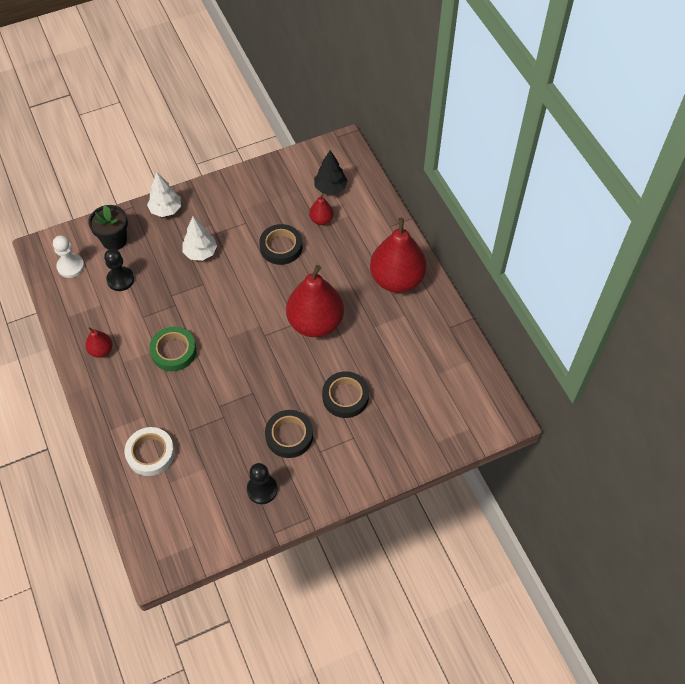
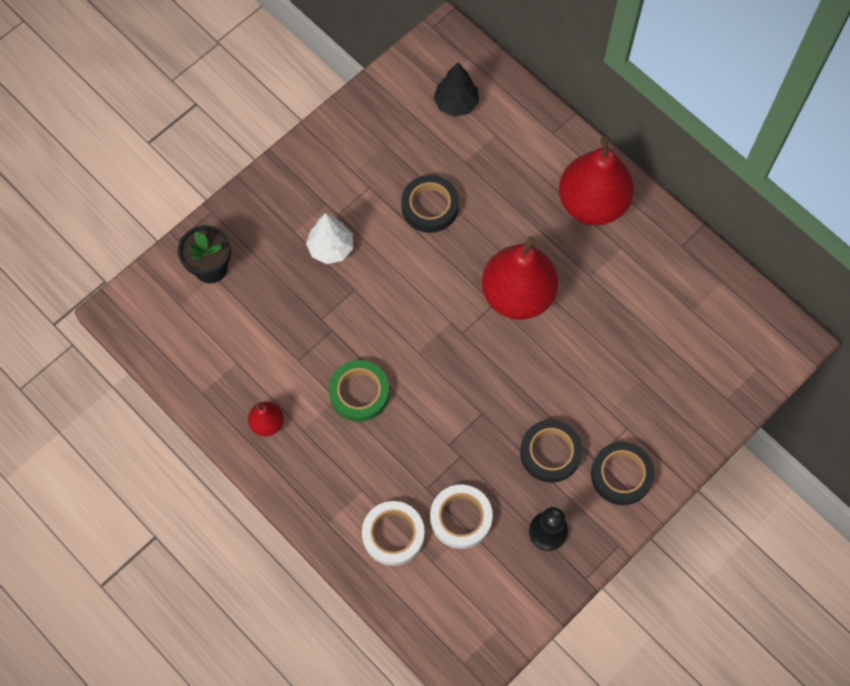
camera: 20 degrees left, 10 degrees up
white pawn [53,235,84,278] -> none
black pawn [104,249,134,291] -> none
white tree [147,172,181,217] -> none
red pear [309,194,334,225] -> none
black tape [322,371,369,418] -> black tape moved to [591,442,654,505]
none -> white tape [430,485,493,549]

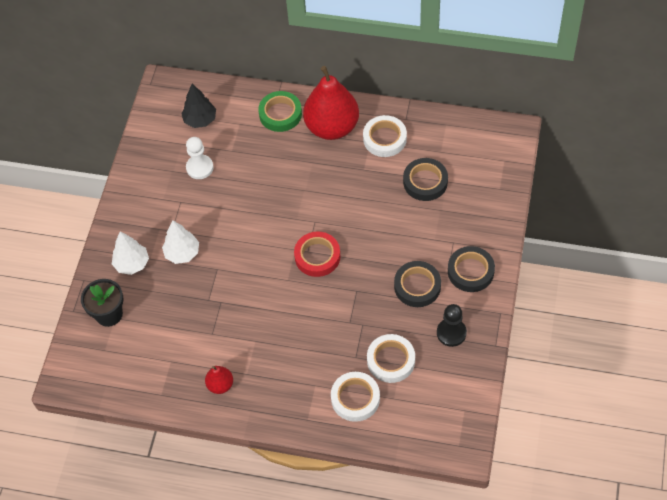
camera: 30 degrees left, 10 degrees down
green tape [329,360,389,422] -> green tape moved to [258,91,302,132]
black tape [401,175,459,233] -> black tape moved to [403,158,448,201]
red pear [482,236,558,320] -> none
none -> white tree [112,231,149,275]
none -> white pawn [186,137,214,179]
none -> red tape [294,232,340,277]
none -> white tape [363,115,407,157]

